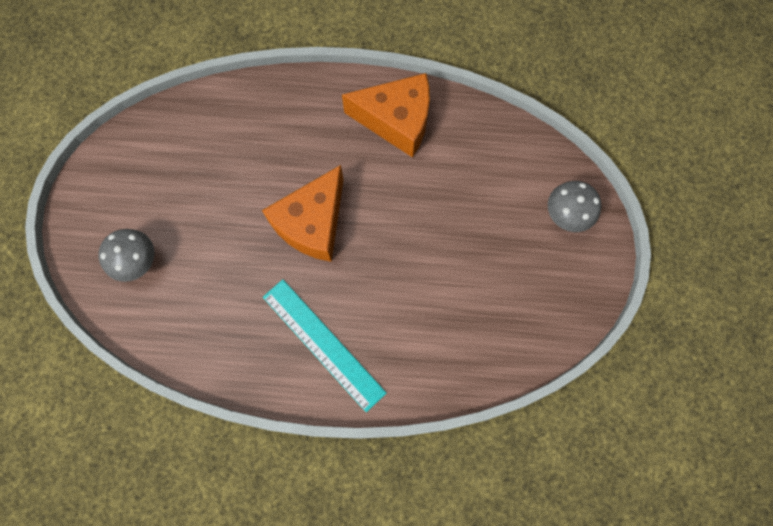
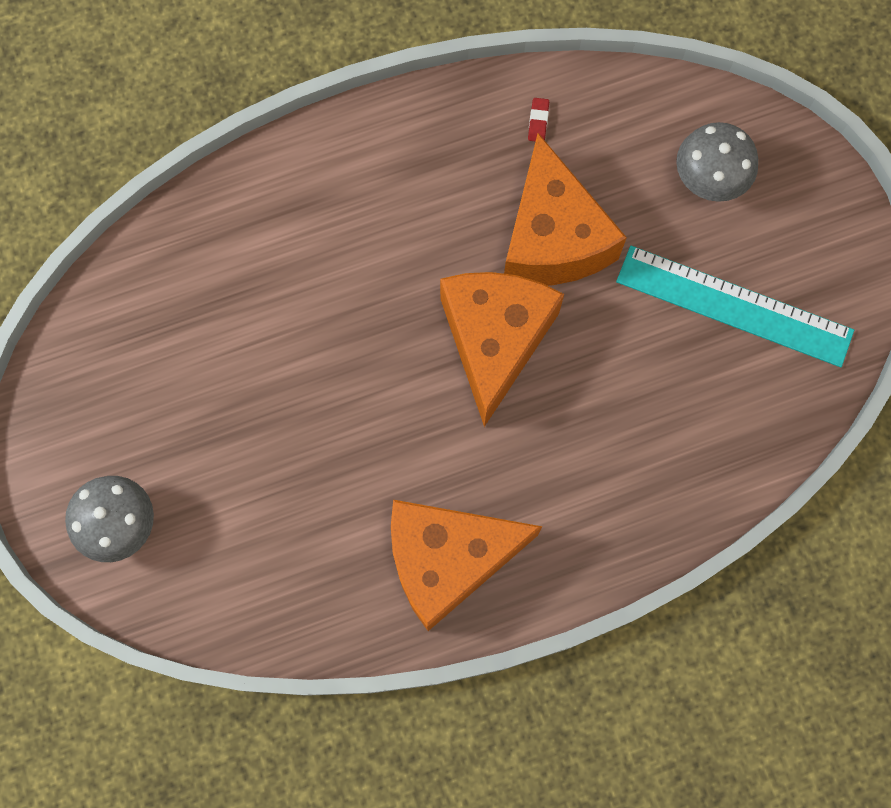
camera: 155 degrees right, 0 degrees up
turquoise ruler [263,279,386,412] -> turquoise ruler moved to [616,246,854,367]
none -> orange cheese [504,133,627,286]
none -> red eraser [528,98,549,142]

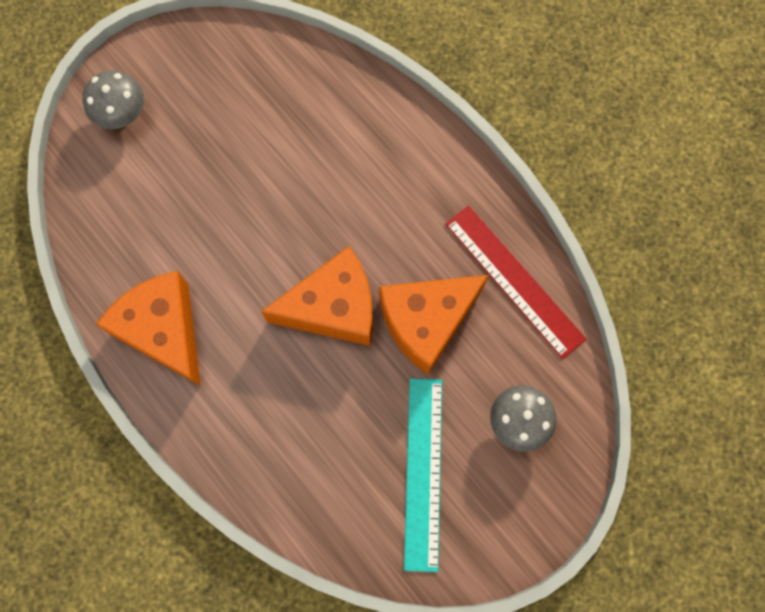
camera: 70 degrees right, 0 degrees up
red eraser [528,98,549,142] -> red ruler [445,206,586,359]

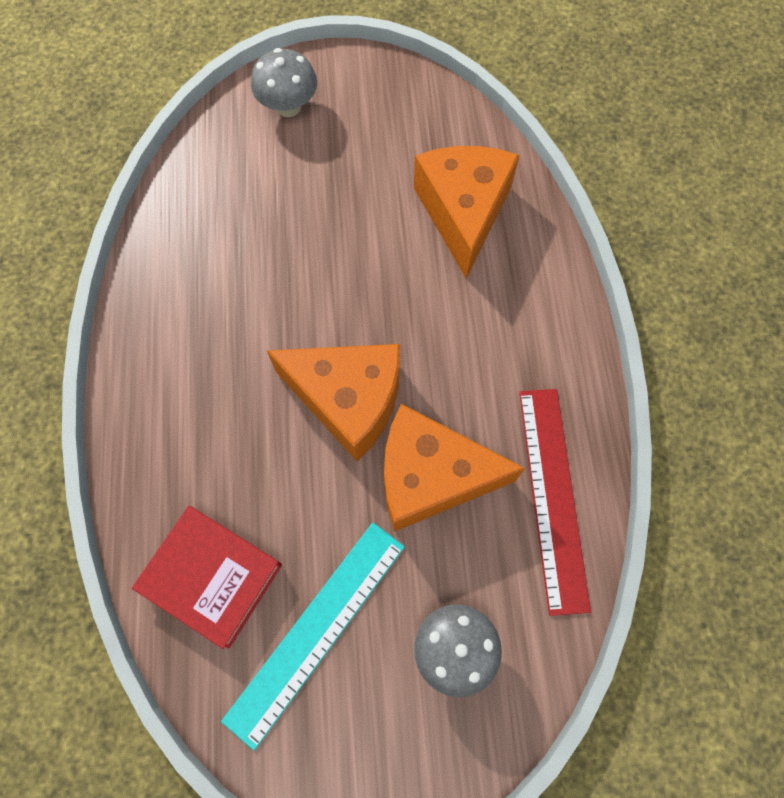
camera: 35 degrees right, 5 degrees down
orange cheese [96,271,201,386] -> orange cheese moved to [414,146,520,278]
none -> red book [132,506,282,649]

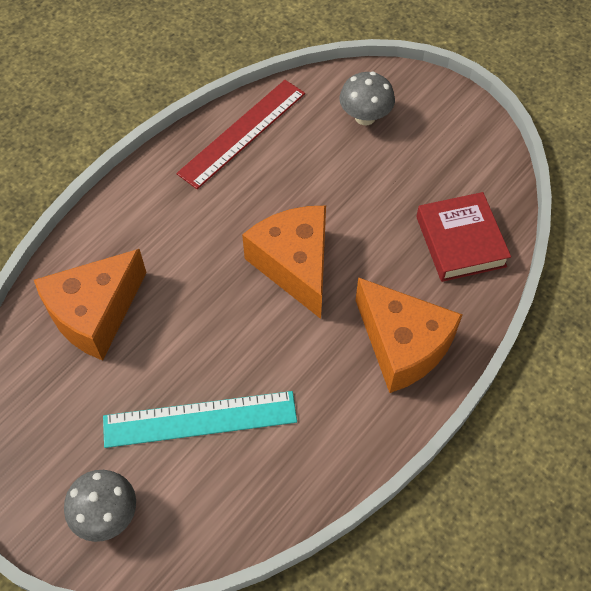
camera: 135 degrees left, 10 degrees down
turquoise ruler [221,523,405,750] -> turquoise ruler moved to [103,391,297,448]
orange cheese [384,404,525,532] -> orange cheese moved to [355,277,463,393]

